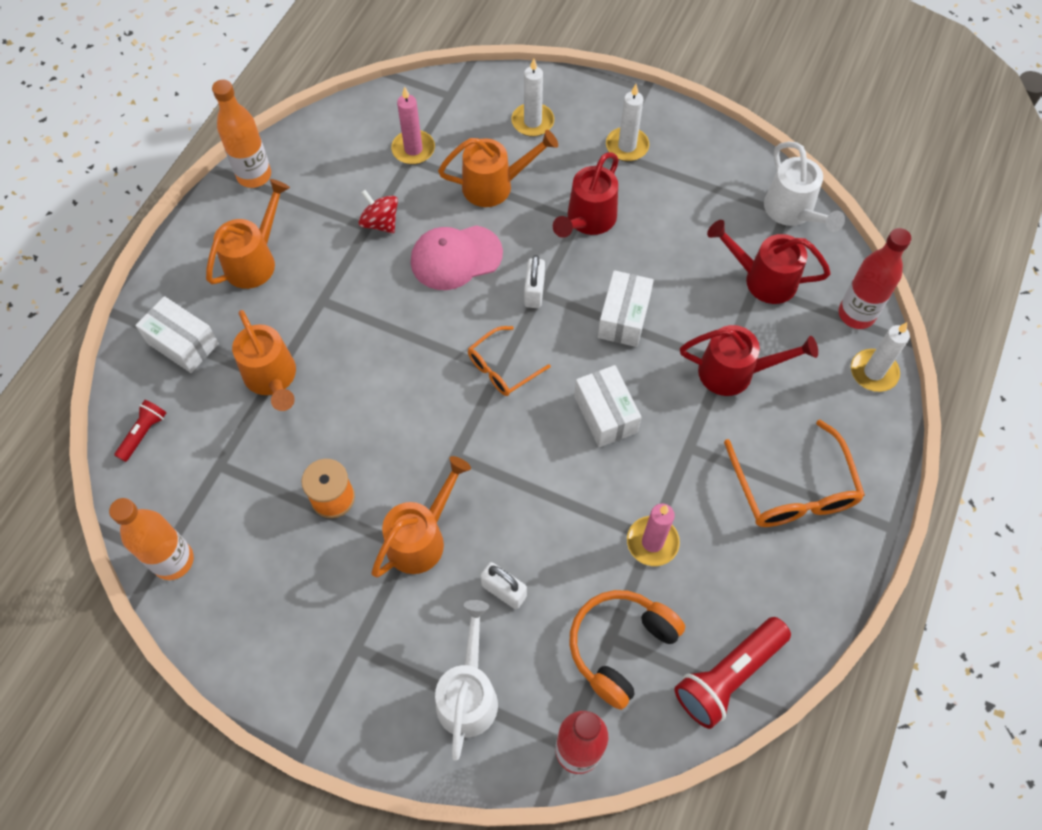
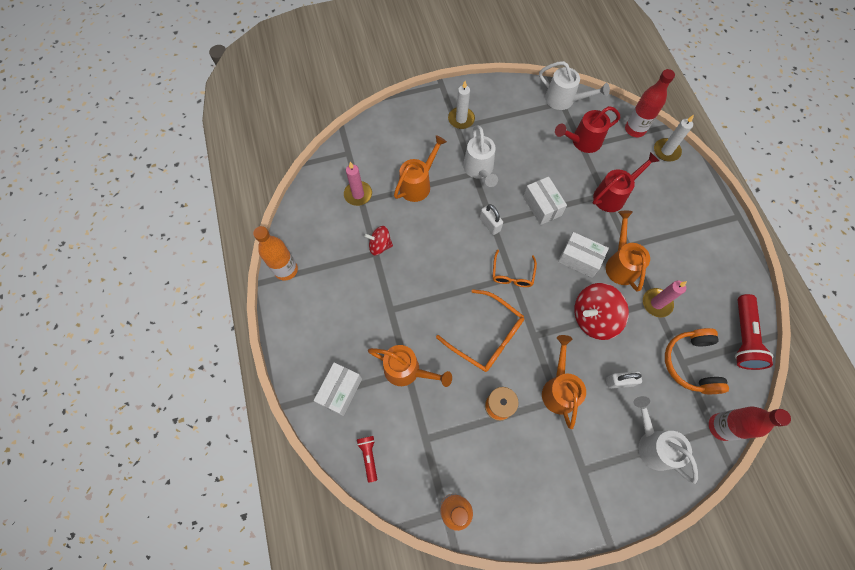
camera: 40 degrees left, 5 degrees up
white box [135,296,219,373] -> white box turned 60 degrees counterclockwise [314,362,362,416]
orange watering can [206,179,290,289] -> orange watering can moved to [606,211,650,291]
pink cap [411,225,503,290] -> none
white candle [511,58,554,137] -> none
red watering can [553,152,619,238] -> white watering can [463,125,498,187]
orange glasses [724,420,865,527] -> orange glasses moved to [436,289,524,372]
none -> red spinning top [574,283,629,340]

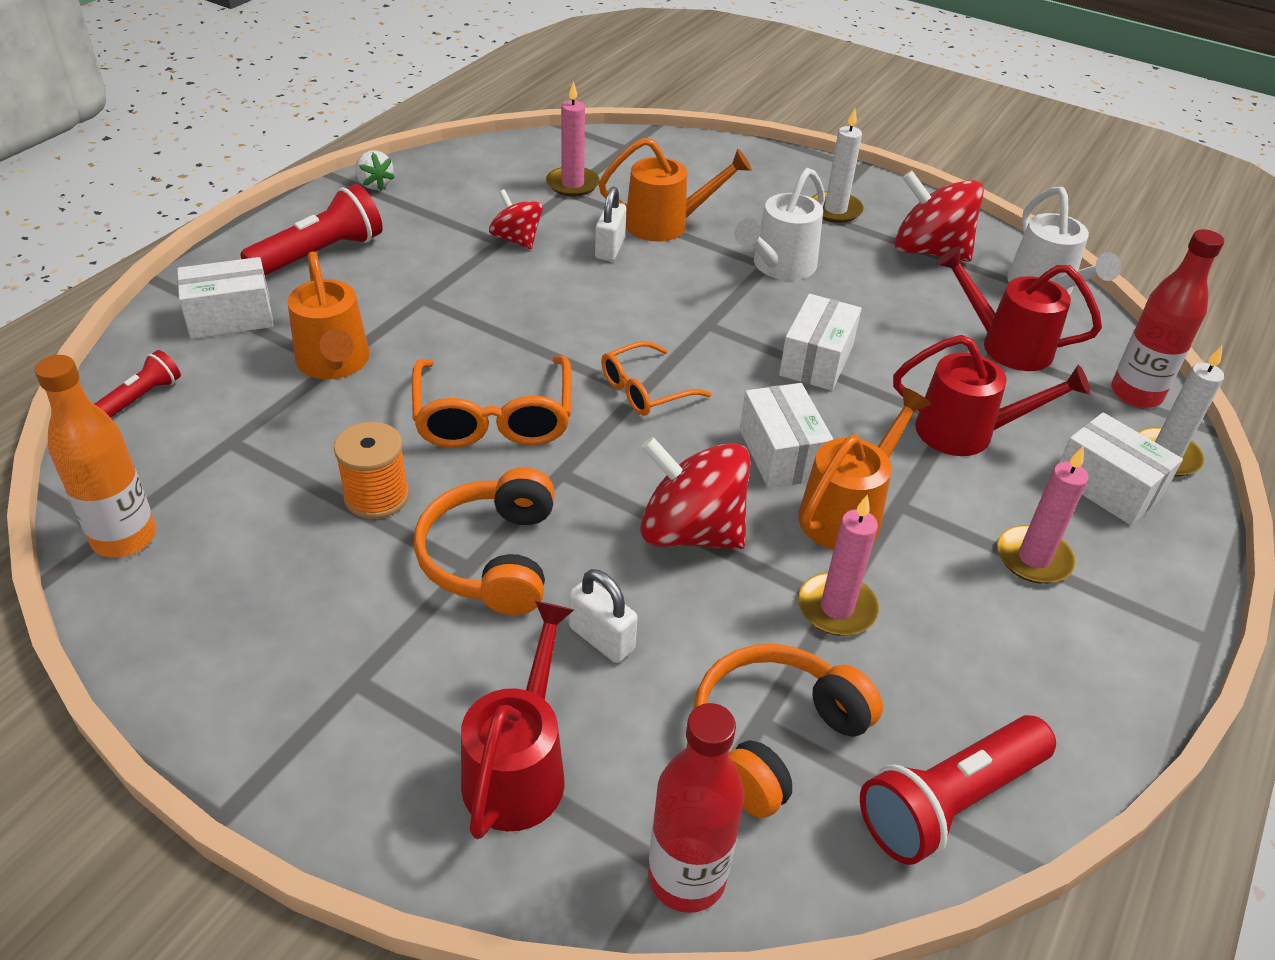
camera: 45 degrees right, 25 degrees down
orange bottle [253,226,298,281] -> white strawberry [355,150,395,190]
white padlock [480,204,503,235] -> white padlock moved to [595,187,626,261]
orange watering can [542,335,586,429] -> orange headphones [414,467,555,615]
white watering can [633,396,698,484] -> red watering can [461,601,574,839]
none -> red flashlight [240,184,383,276]
none -> red spinning top [894,170,984,262]
none -> pink candle [997,447,1088,584]
none -> white box [1059,412,1183,525]

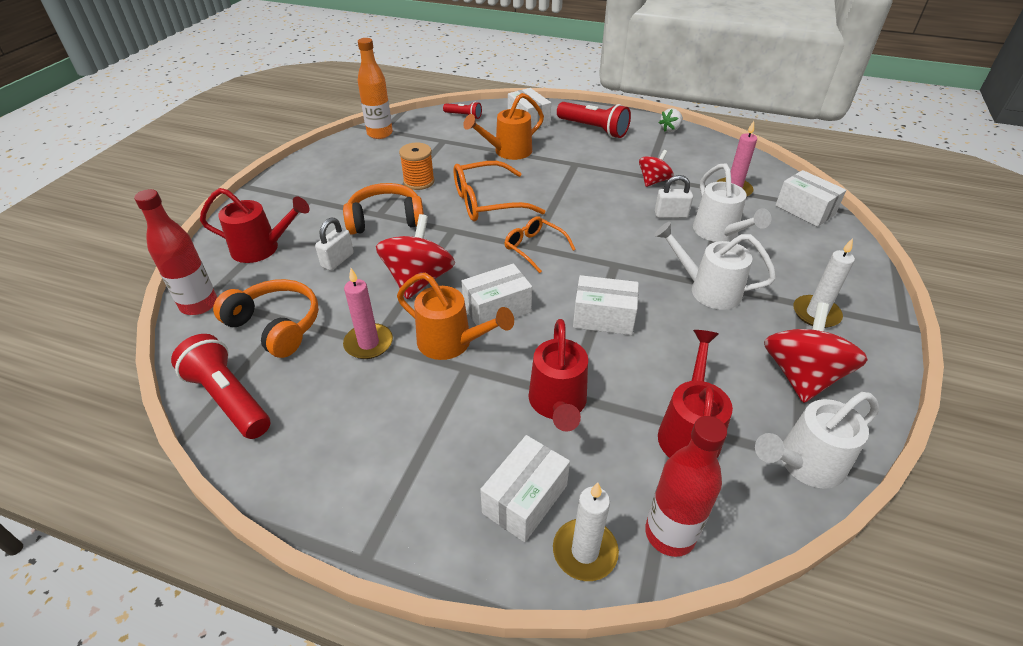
camera: 80 degrees right, 0 degrees up
orange watering can [599,138,752,242] -> white watering can [693,163,771,242]
pink candle [997,447,1088,584] -> none
none -> white box [775,170,846,227]

